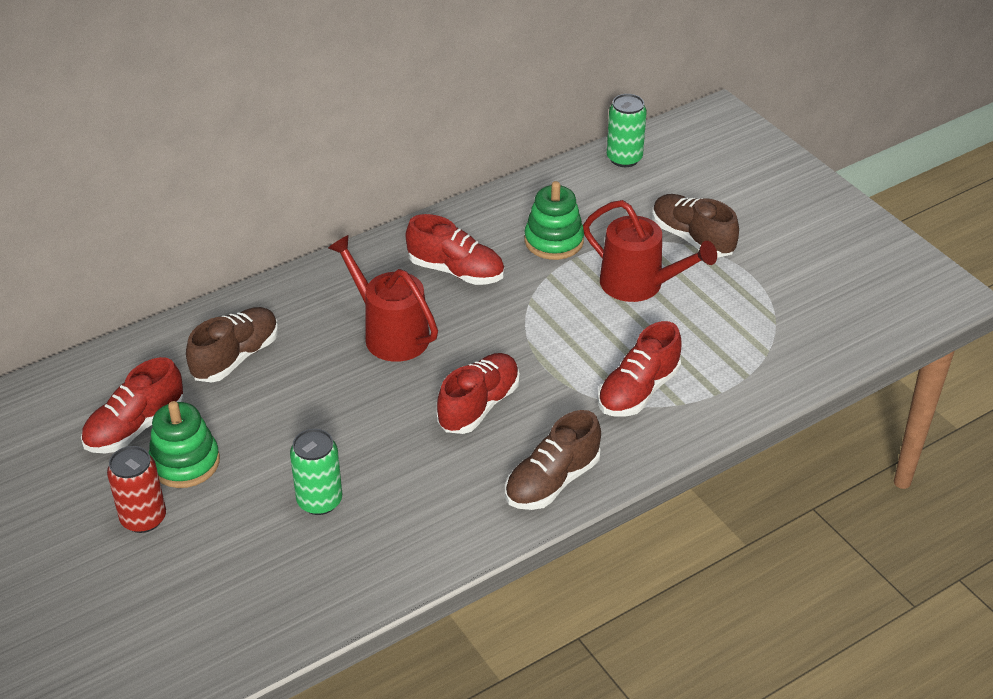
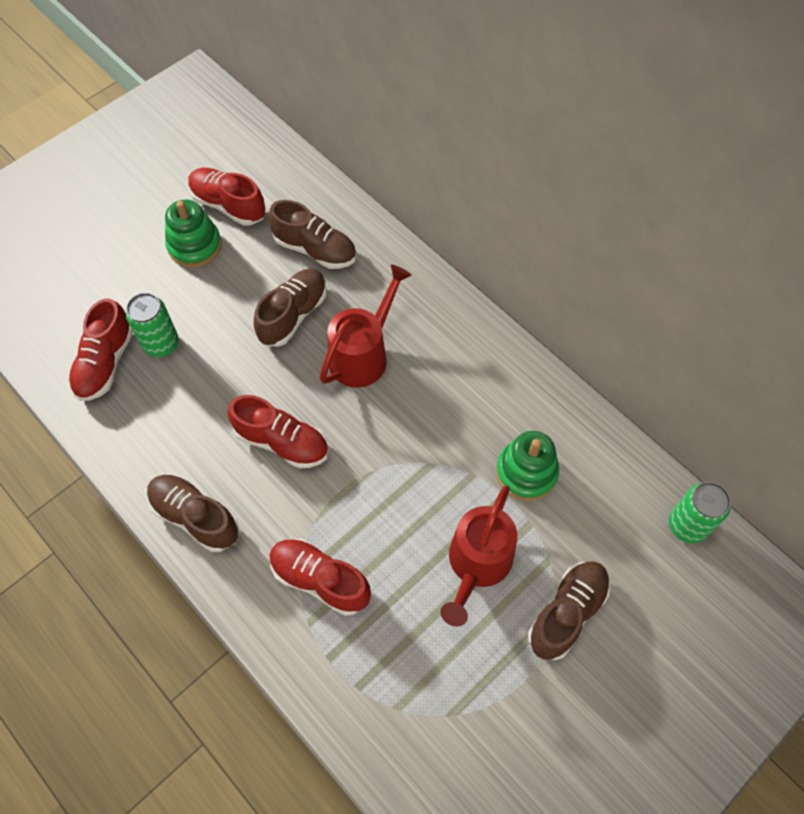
camera: 80 degrees right, 20 degrees up
red can [107,446,166,533] -> none
red shoe [406,214,504,285] -> red shoe moved to [68,298,133,401]
none -> brown shoe [254,269,327,347]

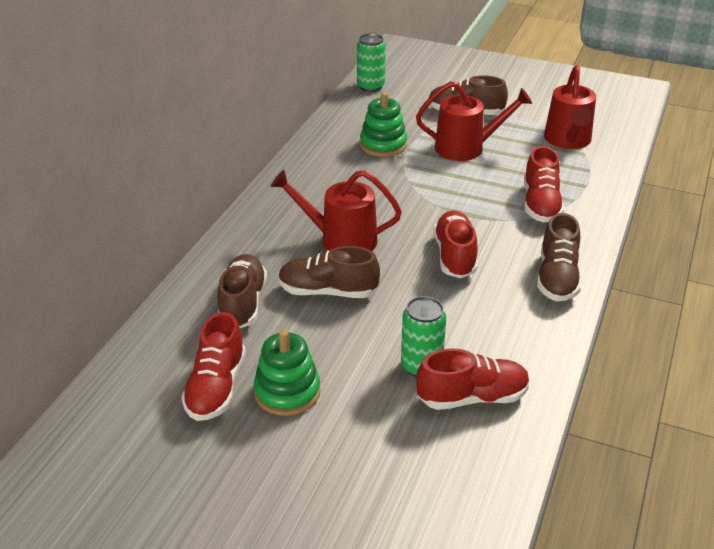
camera: 115 degrees left, 25 degrees down
none -> red watering can [544,65,596,149]

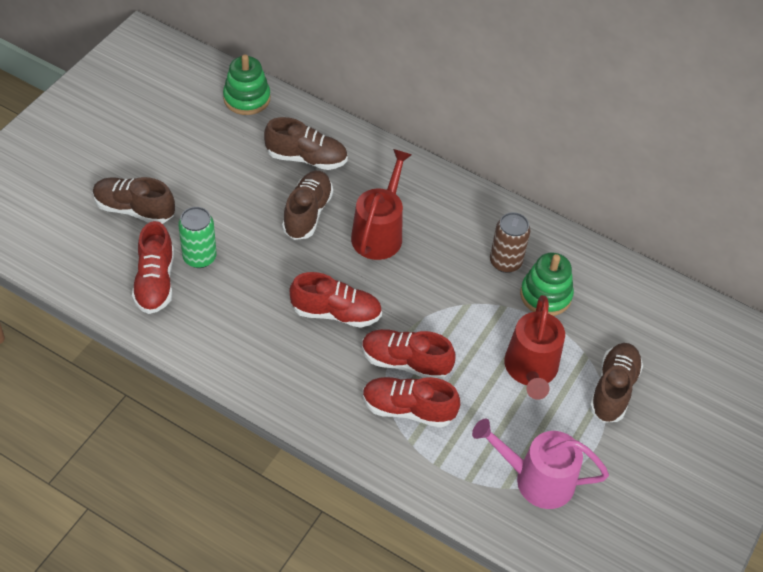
camera: 95 degrees right, 15 degrees up
red shoe [181,312,246,421] -> red shoe moved to [362,329,455,379]
green stacking toy [254,330,320,416] -> green stacking toy moved to [223,55,270,115]
green can [357,33,386,92] -> none
brown shoe [537,213,581,301] -> brown shoe moved to [93,177,175,224]
red watering can [544,65,596,149] -> pink watering can [472,418,609,509]
none -> brown can [490,212,530,273]

